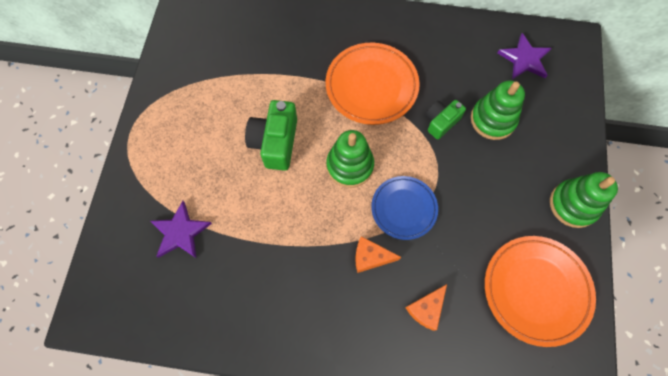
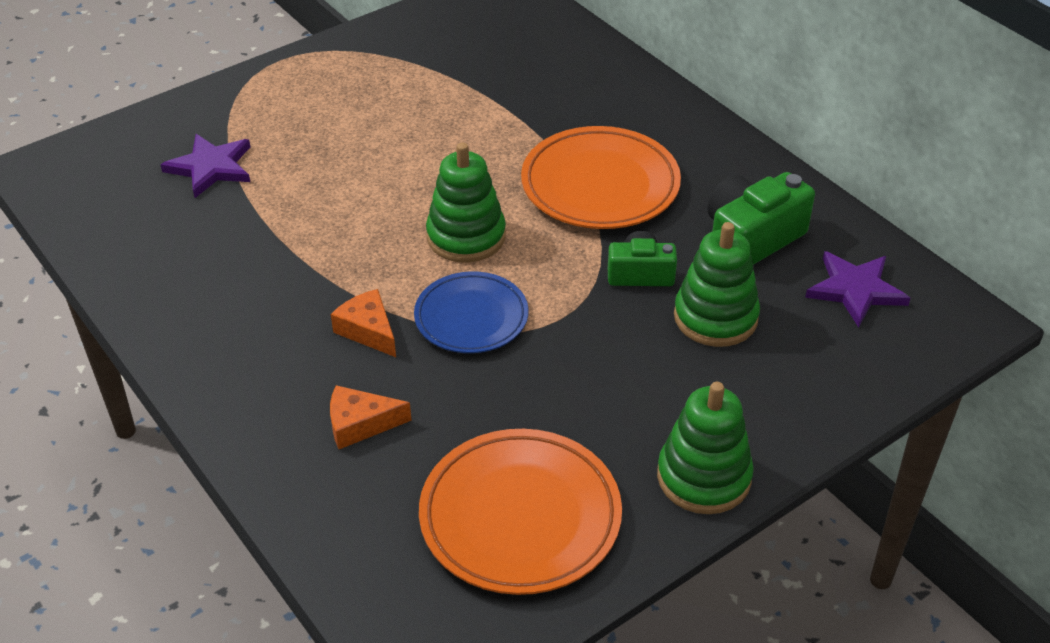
camera: 45 degrees right, 25 degrees down
green camera [245,100,297,171] -> green camera moved to [707,172,815,265]

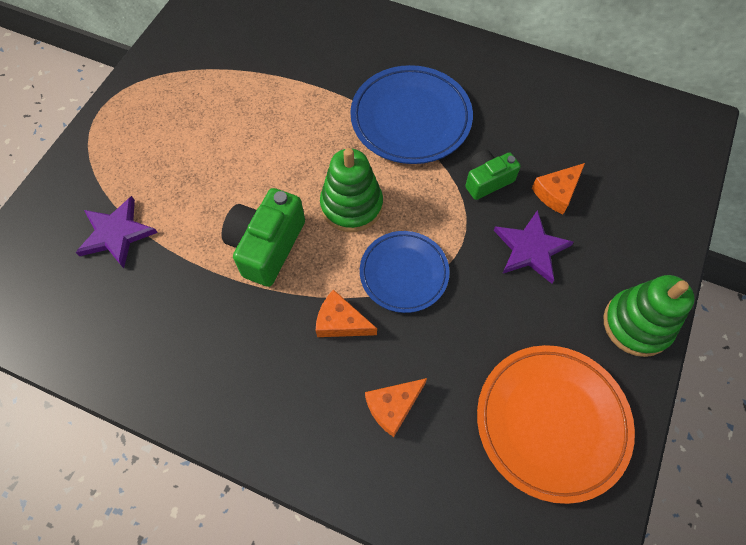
camera: 30 degrees left, 20 degrees up
orange plate [521,126,681,229] -> blue plate [350,65,473,164]
green stacking toy [674,222,760,347] -> orange cheese [532,163,585,214]
green camera [707,172,815,265] -> green camera moved to [221,188,305,287]
purple star [805,251,910,327] -> purple star moved to [493,210,574,284]

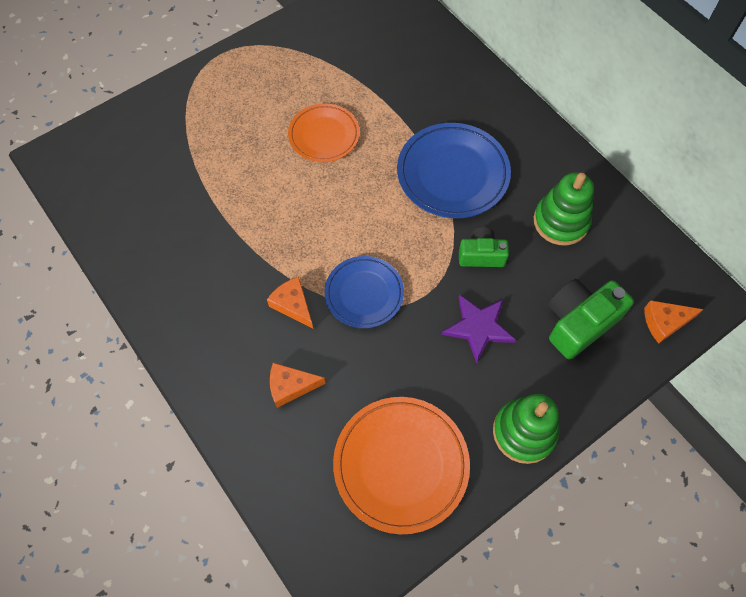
camera: 30 degrees right, 0 degrees up
purple star [76,196,158,268] -> none
green camera [221,188,305,287] -> green camera moved to [548,279,634,359]
green stacking toy [320,148,383,232] -> green stacking toy moved to [534,172,594,245]
orange cheese [532,163,585,214] -> orange cheese moved to [644,300,703,343]
none -> orange plate [288,103,360,162]

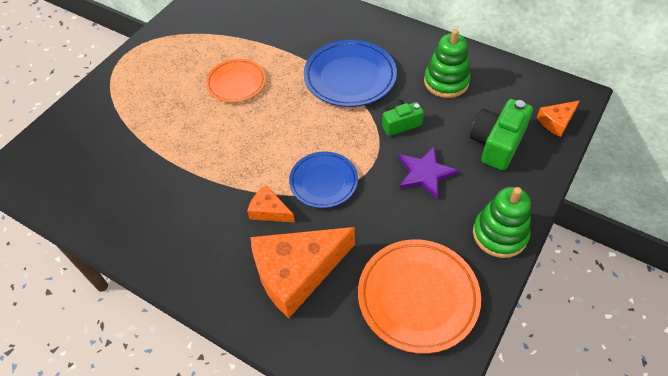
camera: 20 degrees left, 10 degrees down
orange cheese [270,363,326,408] -> orange cheese [251,227,355,318], size x2.10

